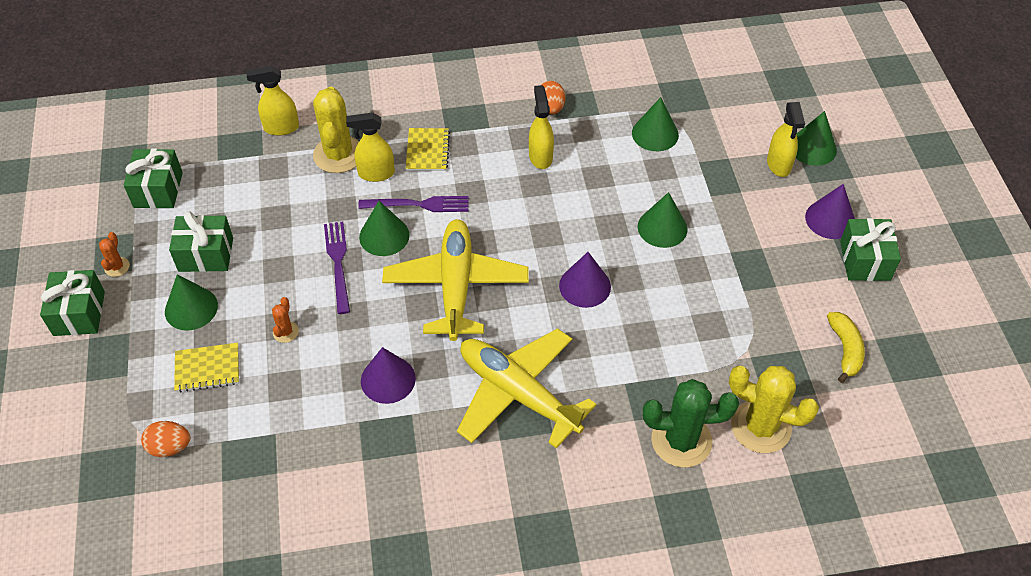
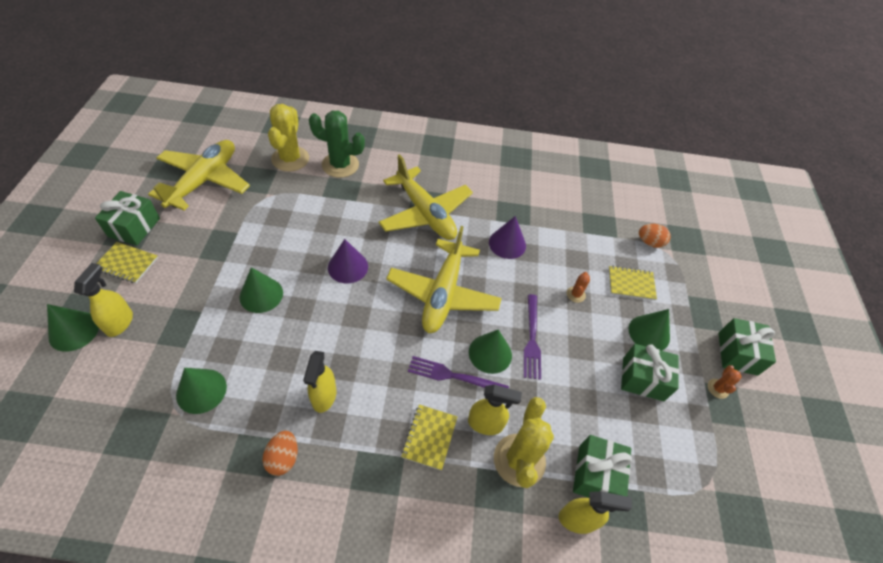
camera: 170 degrees left, 0 degrees up
green gift [124,149,183,209] -> green gift moved to [573,435,632,498]
yellow cactus [729,366,819,453] -> yellow cactus turned 60 degrees clockwise [268,104,309,172]
purple cone [805,184,855,239] -> yellow notebook [96,242,158,283]
yellow banana [827,312,865,383] -> yellow plane [148,140,250,210]

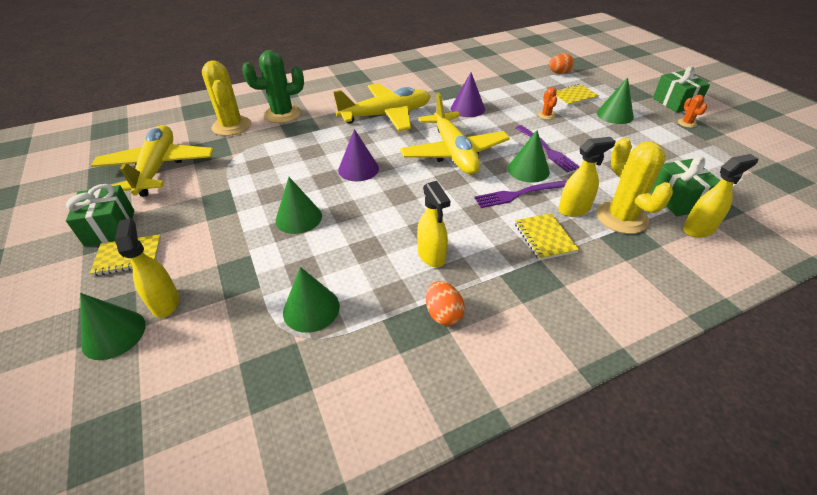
camera: 25 degrees left, 10 degrees down
yellow plane [379,154,473,240] -> yellow plane turned 45 degrees counterclockwise [333,83,431,131]
green gift [621,344,679,401] -> none

